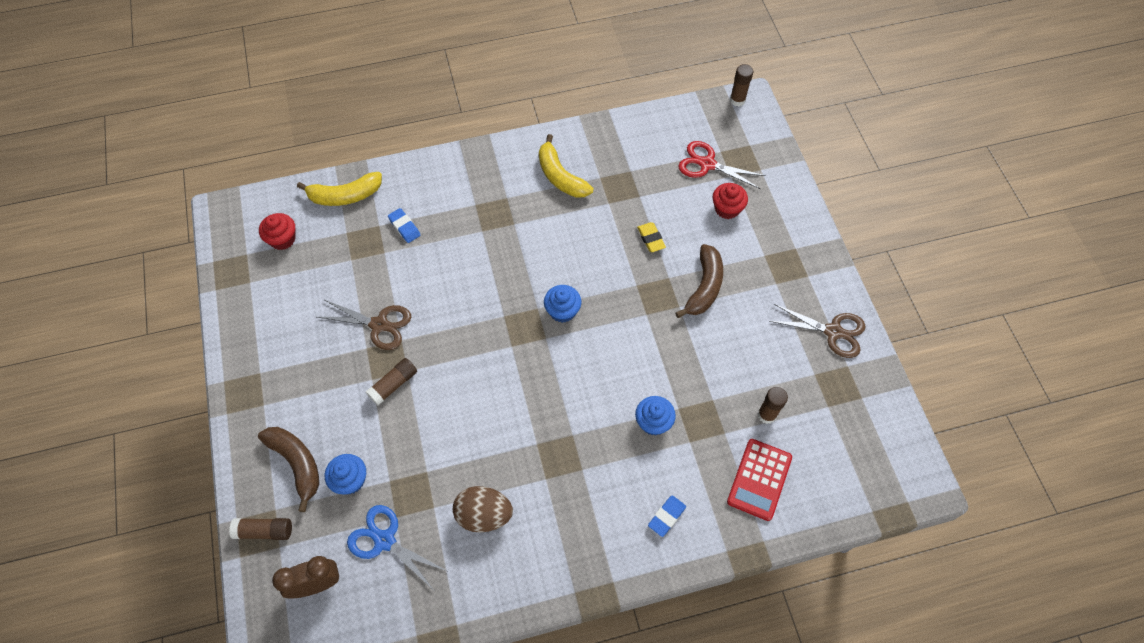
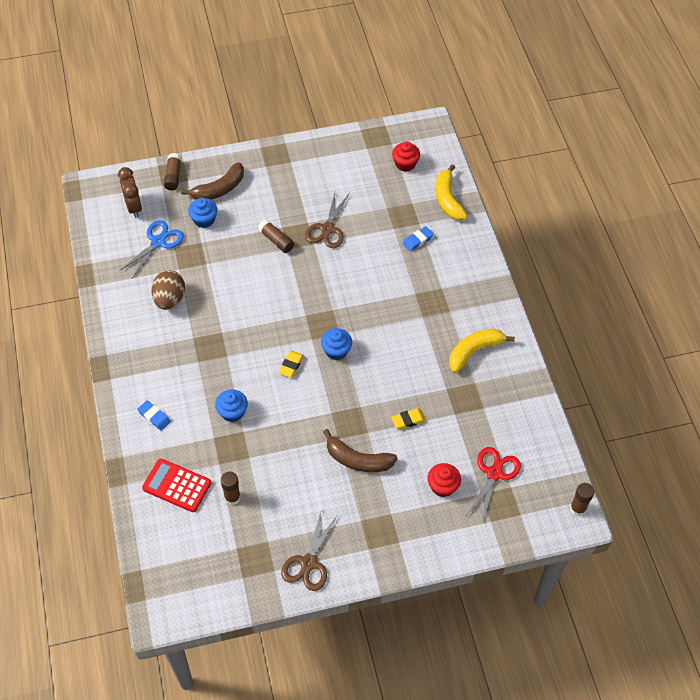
camera: 90 degrees right, 5 degrees down
none -> yellow eraser [278,351,304,377]

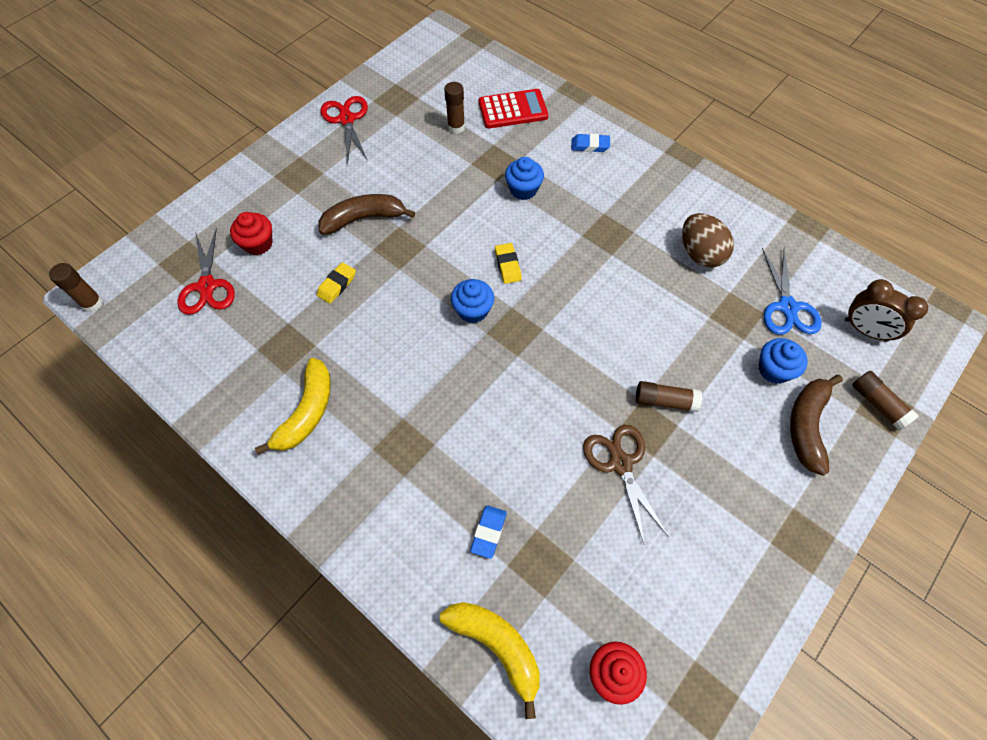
camera: 145 degrees right, 5 degrees up
brown scissors [281,512,338,591] -> red scissors [320,96,368,163]

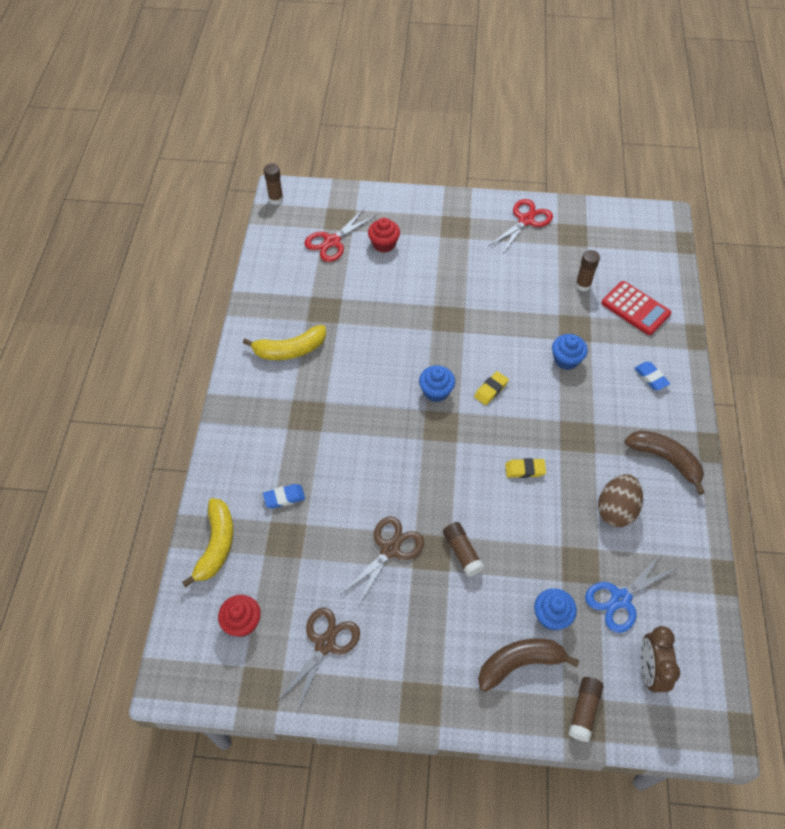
camera: 55 degrees right, 5 degrees down
yellow eraser [317,262,356,304] -> yellow eraser moved to [505,458,546,478]
brown banana [318,194,415,235] -> brown banana moved to [625,430,705,495]
none -> brown scissors [277,608,360,713]

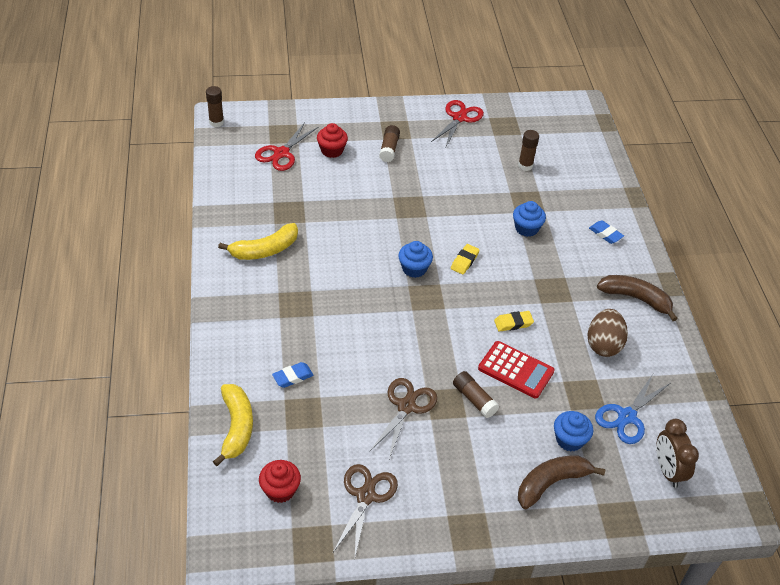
camera: 15 degrees left, 10 degrees down
brown glue stick [568,677,604,742] -> brown glue stick moved to [379,125,400,162]
red calculator [601,281,671,335] -> red calculator moved to [478,341,554,399]

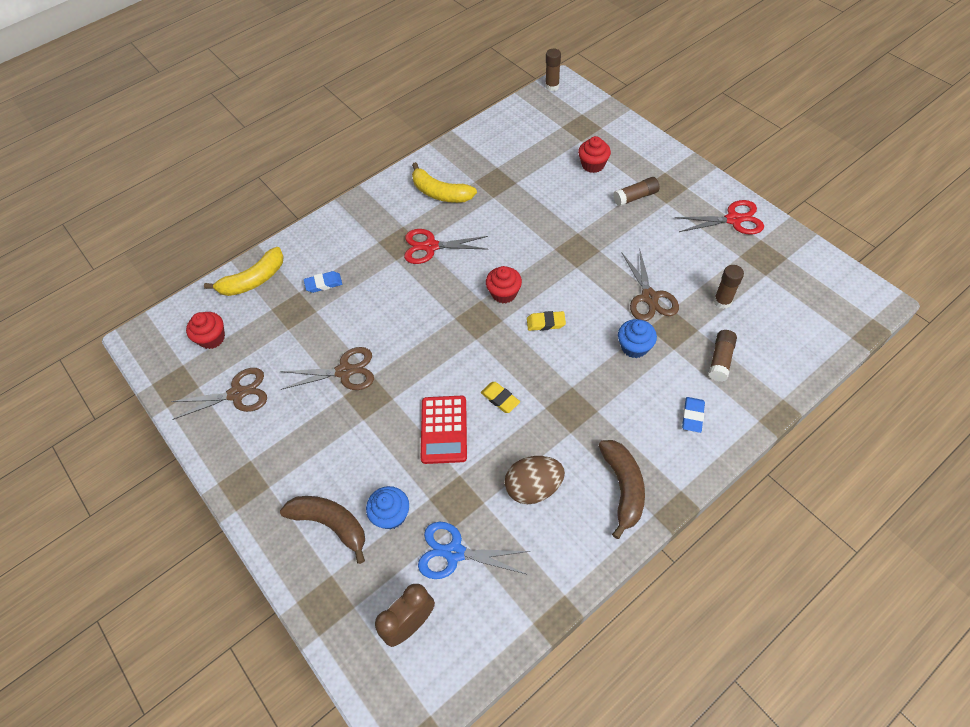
camera: 65 degrees right, 10 degrees up
red scissors [255,122,318,171] -> red scissors moved to [404,229,488,264]
blue eraser [272,362,314,388] -> blue eraser turned 45 degrees counterclockwise [304,271,342,293]
blue cupcake [398,241,433,278] -> red cupcake [486,266,522,303]
brown glue stick [453,371,499,418] -> brown glue stick moved to [708,330,737,382]
none -> brown scissors [622,251,679,321]

